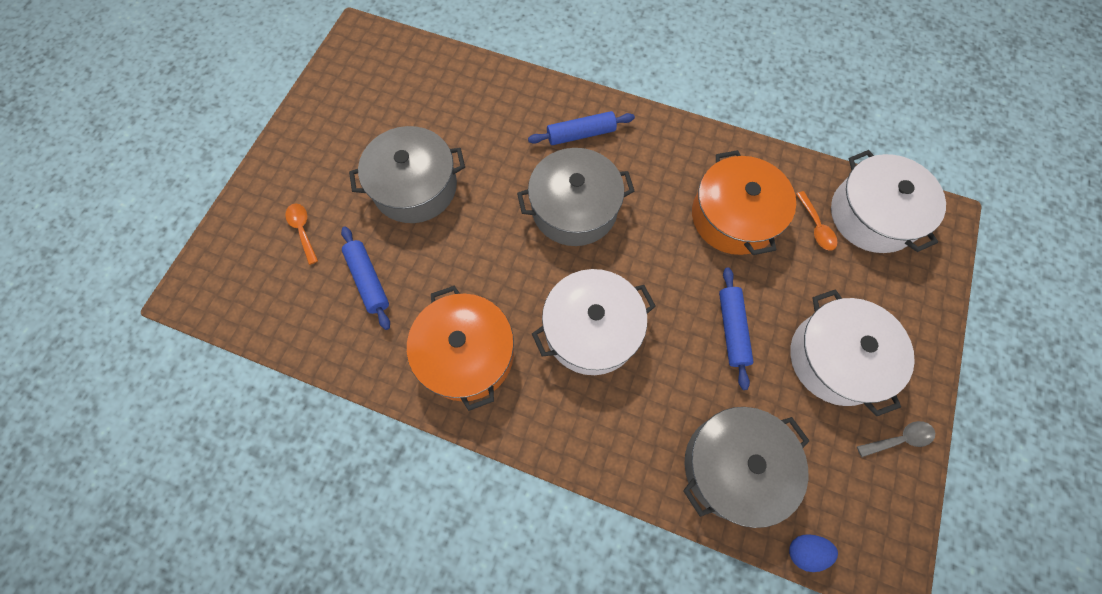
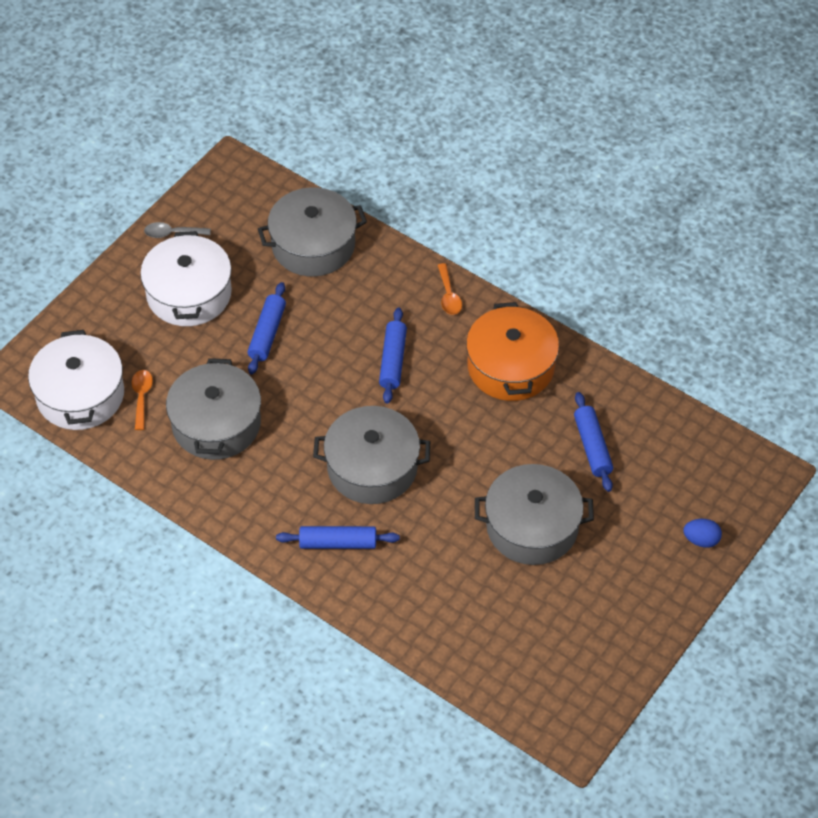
camera: 165 degrees left, 15 degrees down
orange spoon [285,203,318,265] -> orange spoon moved to [438,263,462,315]
white pot [532,269,656,375] -> blue rolling pin [379,308,407,404]
orange pot [692,150,796,255] -> grey pot [166,358,261,460]
blue egg [789,534,838,572] -> blue egg moved to [683,519,722,548]

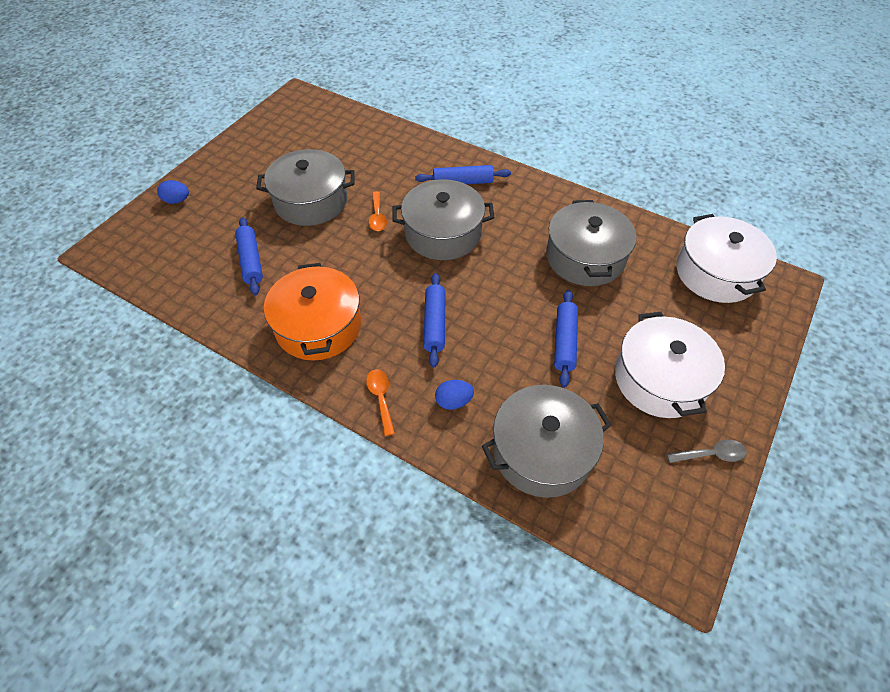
camera: 175 degrees right, 0 degrees up
orange spoon [132,370,153,430] -> orange spoon moved to [369,191,387,231]
none -> blue egg [435,380,474,410]

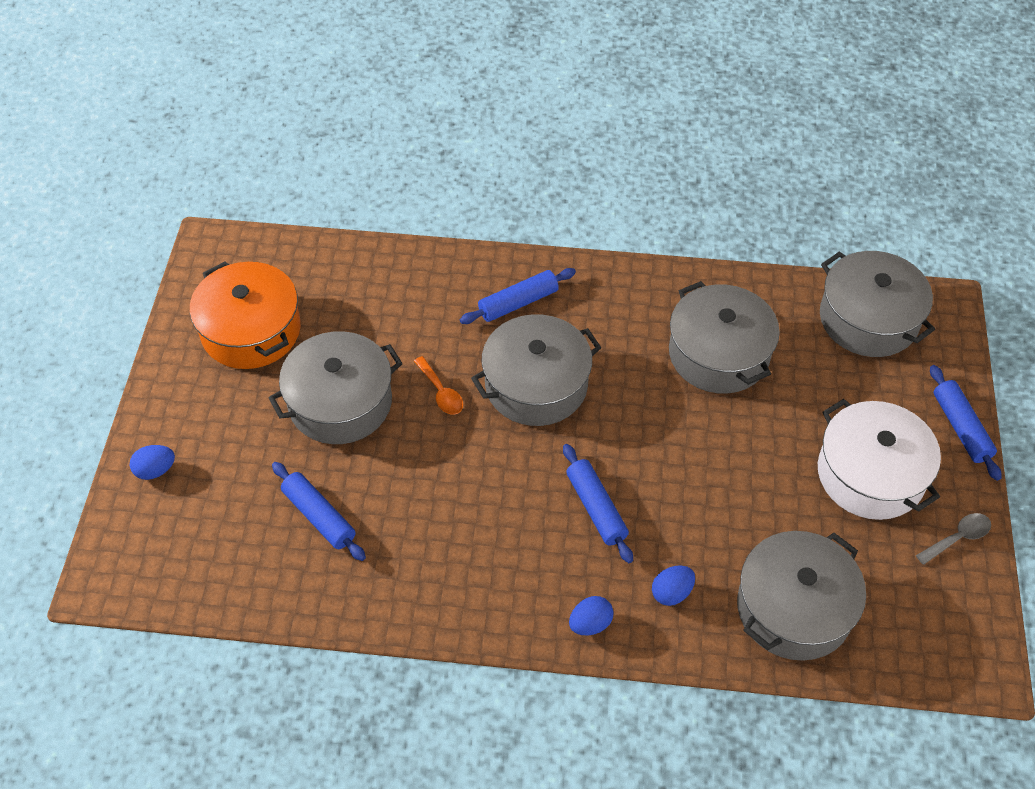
camera: 25 degrees left, 0 degrees up
orange pot [264,263,361,361] -> orange pot moved to [190,261,301,369]
orange spoon [366,369,395,436] -> blue egg [569,596,614,635]
blue rolling pin [554,290,578,388] -> blue rolling pin moved to [930,365,1002,481]
white pot [676,214,777,303] -> grey pot [820,251,935,357]

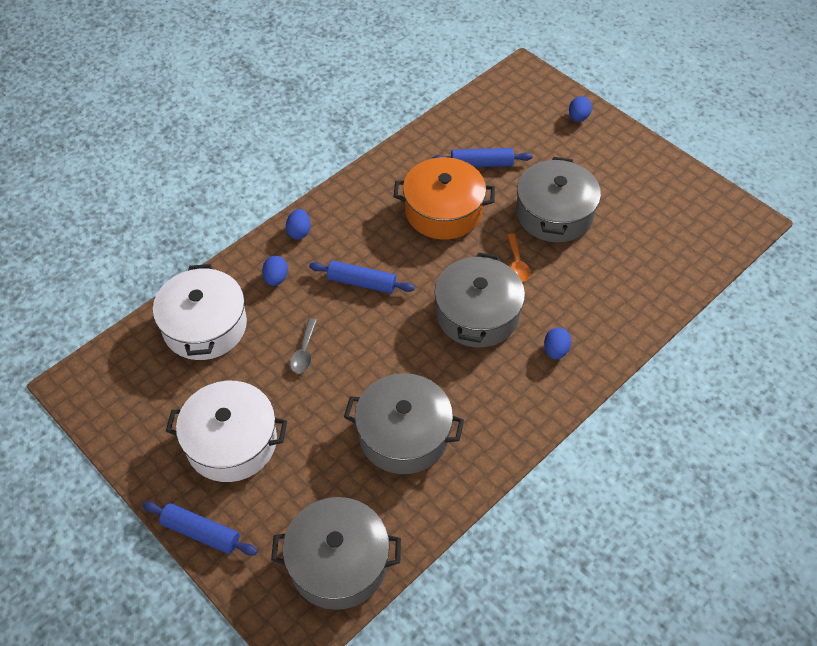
camera: 130 degrees right, 0 degrees up
orange pot [190,261,301,369] -> orange pot moved to [393,157,495,240]
orange spoon [414,356,463,415] -> orange spoon turned 105 degrees counterclockwise [507,233,530,282]
blue rolling pin [460,268,576,324] -> blue egg [544,327,571,359]
grey pot [737,531,866,661] -> white pot [153,264,247,360]
grey spoon [916,513,991,565] -> grey spoon moved to [290,318,317,374]

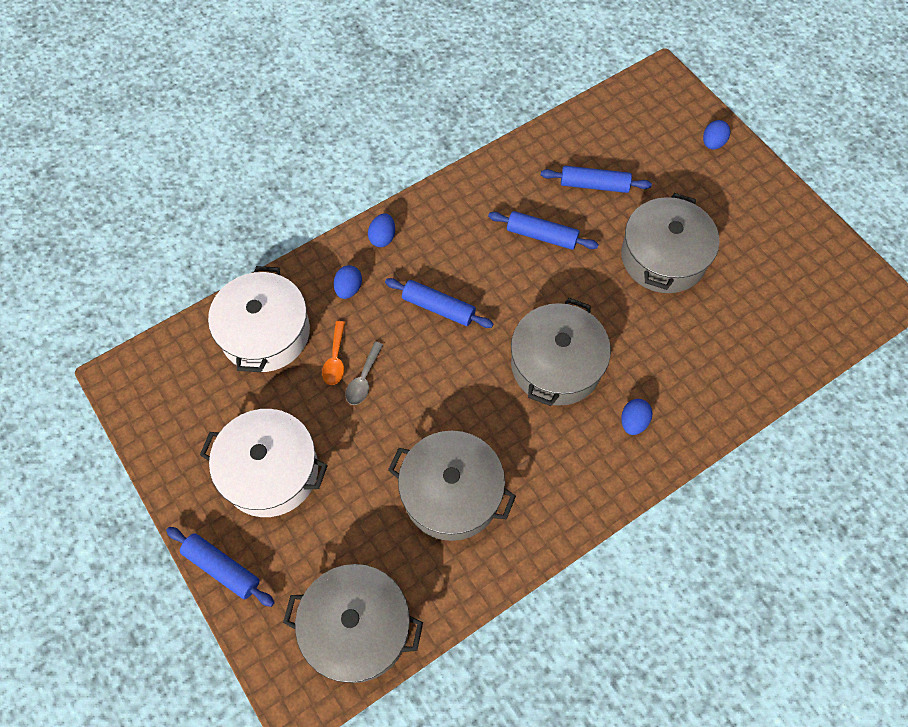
camera: 10 degrees right, 10 degrees up
orange pot [393,157,495,240] -> blue rolling pin [488,211,599,250]
orange spoon [507,233,530,282] -> orange spoon moved to [322,321,345,385]

